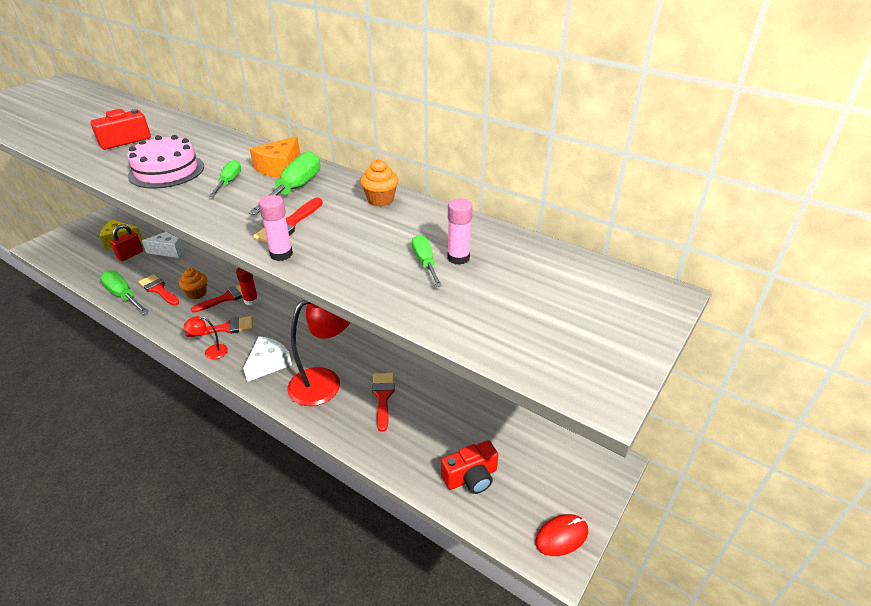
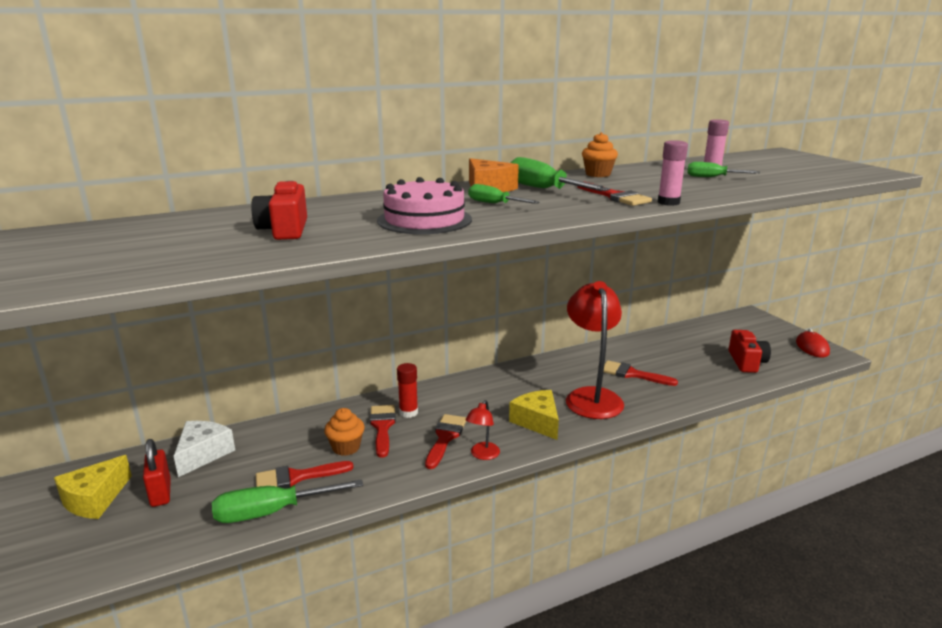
camera: 60 degrees left, 15 degrees down
white cheese [243,336,292,382] -> yellow cheese [509,390,559,440]

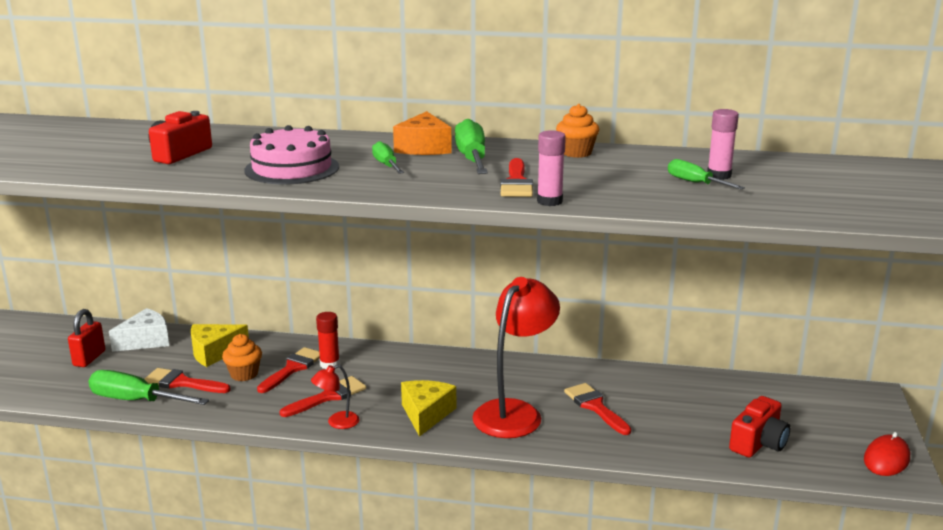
camera: 35 degrees right, 0 degrees up
yellow cheese [54,455,132,519] -> yellow cheese moved to [191,324,249,367]

